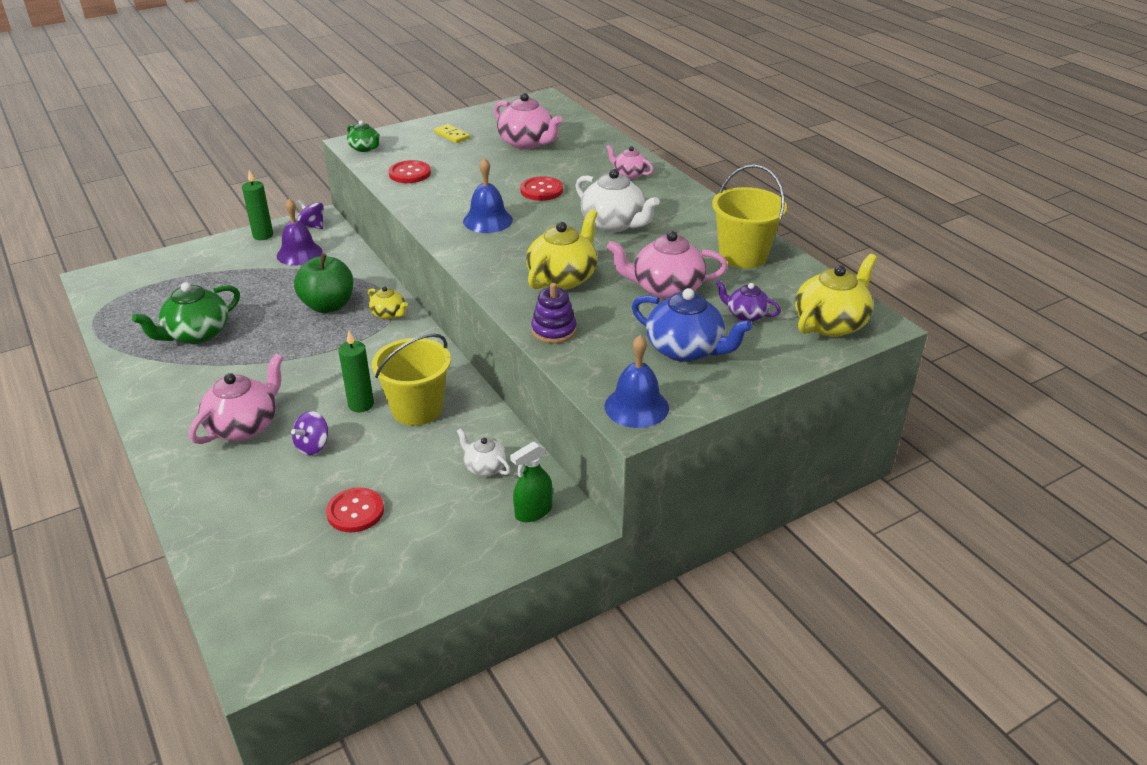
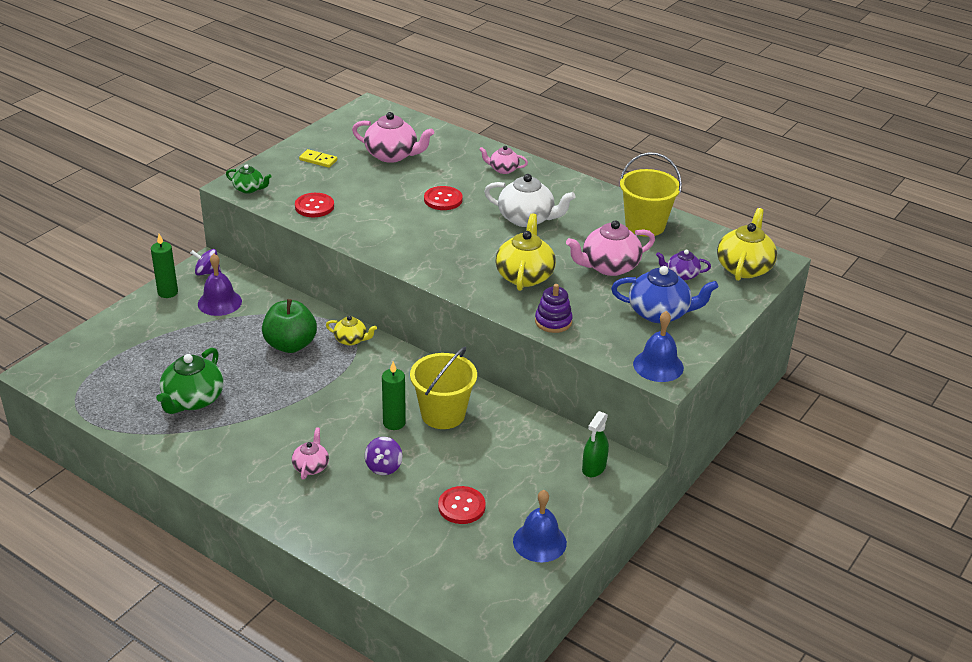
camera: 25 degrees left, 0 degrees up
pink teapot [189,354,284,444] -> pink teapot [292,427,329,480], size x0.56
white teapot [457,428,511,476] -> none
blue bell [463,158,513,233] -> blue bell moved to [513,490,567,562]

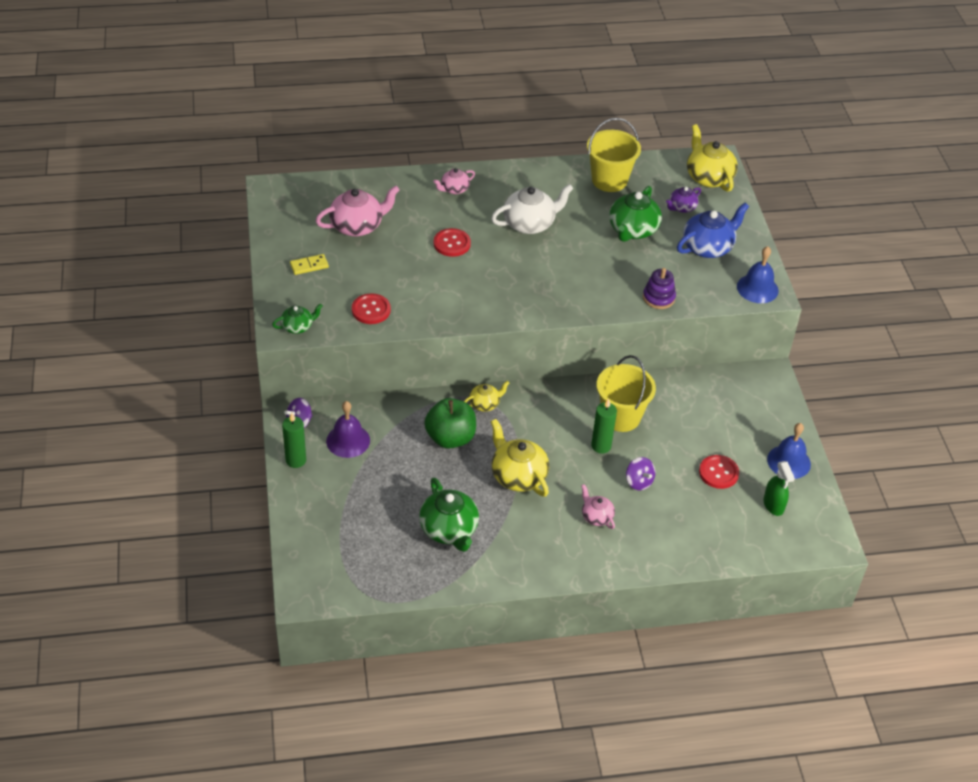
camera: 45 degrees left, 10 degrees up
yellow teapot [495,214,556,291] -> yellow teapot moved to [490,419,549,497]
pink teapot [566,220,655,276] -> green teapot [609,186,662,242]
green spray bottle [582,411,609,477] -> green spray bottle moved to [764,461,795,516]

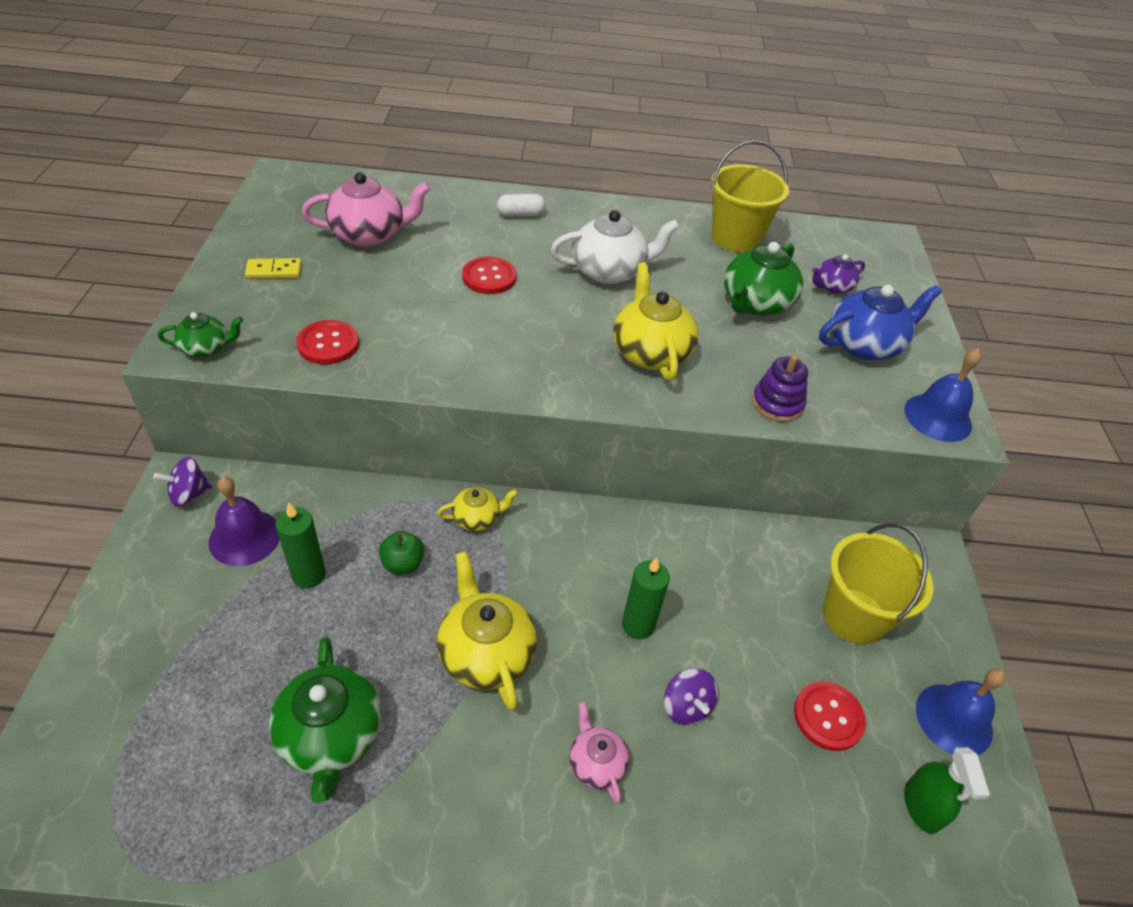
camera: 10 degrees right, 0 degrees up
green candle [282,413,306,468] -> green candle moved to [275,502,326,588]
green apple [424,398,476,449] -> green apple [379,531,424,574], size x0.53
pink teapot [433,168,475,194] -> white capsule [497,194,546,217]
yellow bucket [596,355,656,432] -> yellow bucket moved to [823,523,933,644]
yellow teapot [687,124,738,192] -> yellow teapot moved to [613,262,698,380]

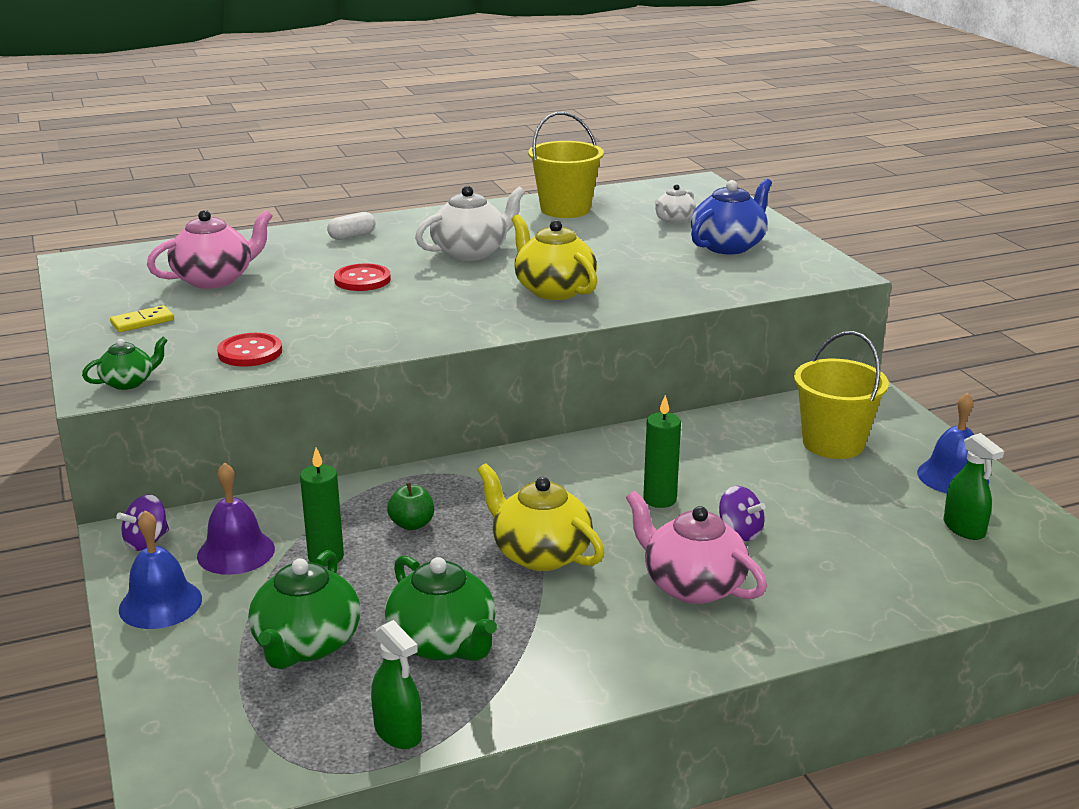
camera: 20 degrees left, 20 degrees down
yellow teapot [437,487,518,531] -> none
pink teapot [569,701,629,803] -> pink teapot [626,491,767,604], size x1.79
green teapot [724,242,803,316] -> green teapot moved to [248,550,360,669]
purple stacking toy [752,355,808,422] -> none
red button [794,681,866,751] -> none
purple teapot [812,254,865,294] -> white teapot [654,184,696,224]
blue bell [904,348,982,442] -> blue bell moved to [119,510,202,629]
none -> green spray bottle [371,620,422,749]

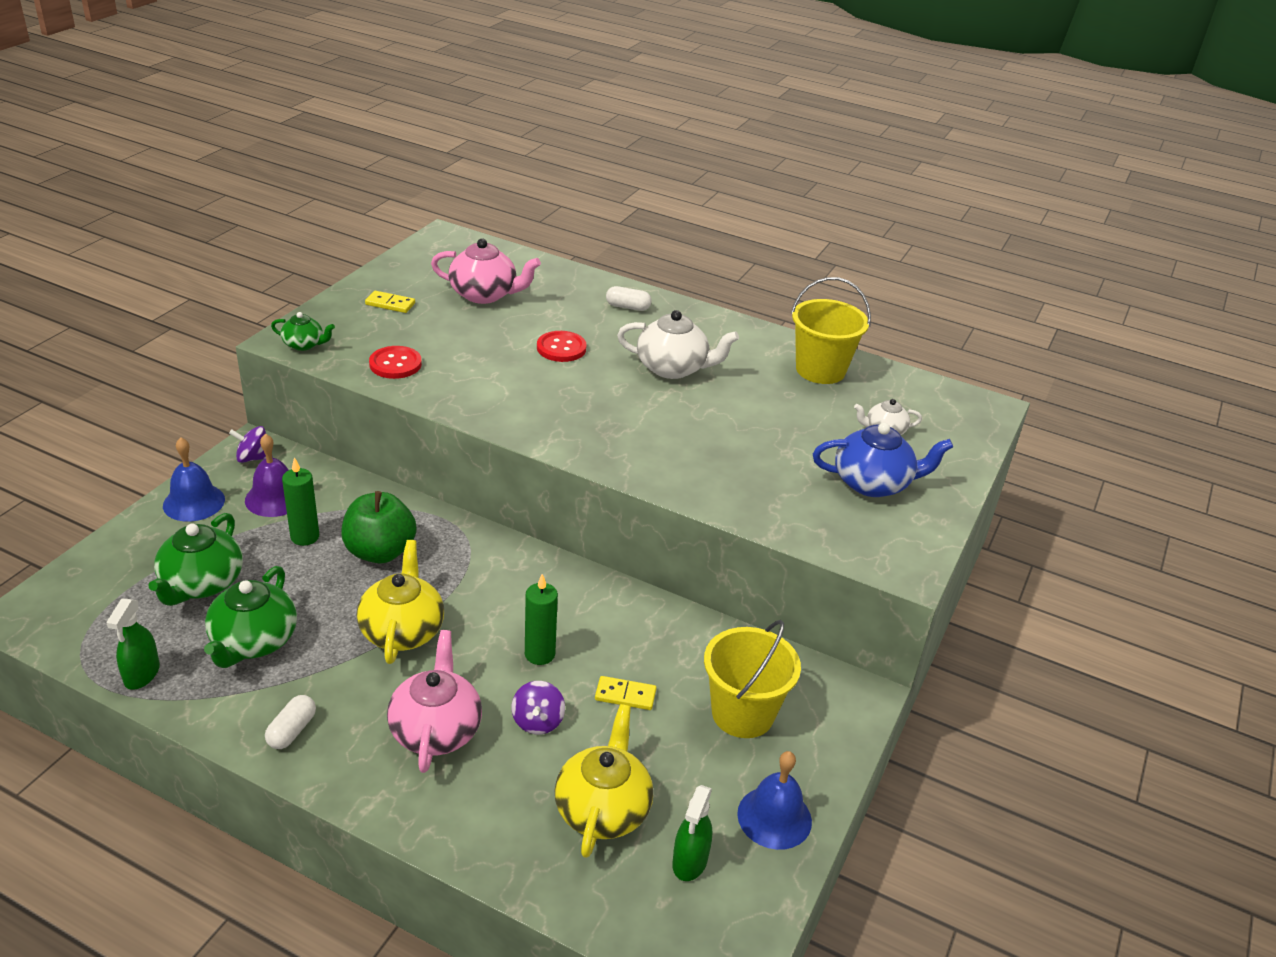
camera: 45 degrees right, 10 degrees up
green teapot [248,550,360,669] -> green teapot turned 45 degrees counterclockwise [148,513,243,606]
green apple [387,483,434,530] -> green apple [341,491,416,564], size x1.88
yellow teapot [512,215,597,300] -> yellow teapot moved to [554,704,654,858]
none -> white capsule [265,695,316,749]
none -> yellow domino [595,676,656,710]

